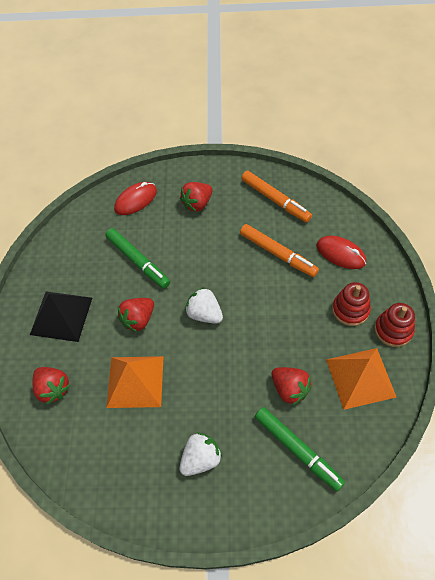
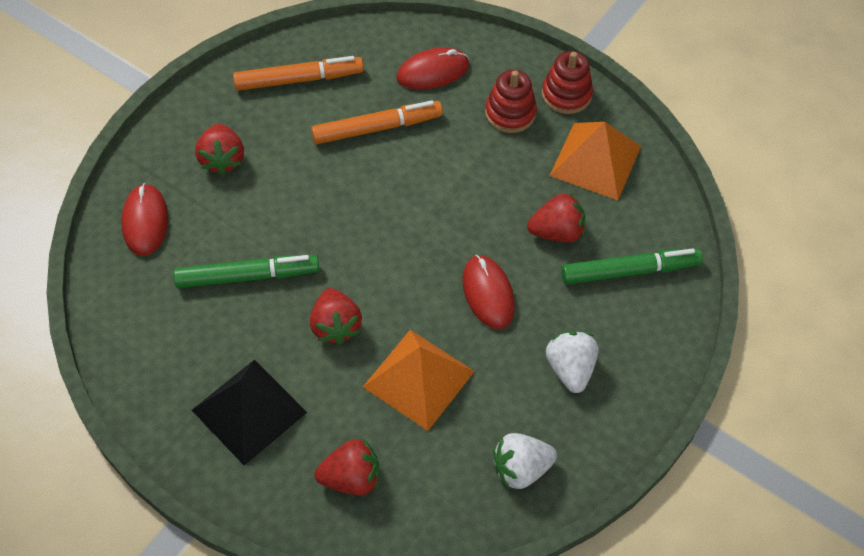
camera: 60 degrees left, 0 degrees up
white strawberry [185,287,223,324] -> white strawberry moved to [493,433,557,489]
none -> red mouse [462,255,515,329]

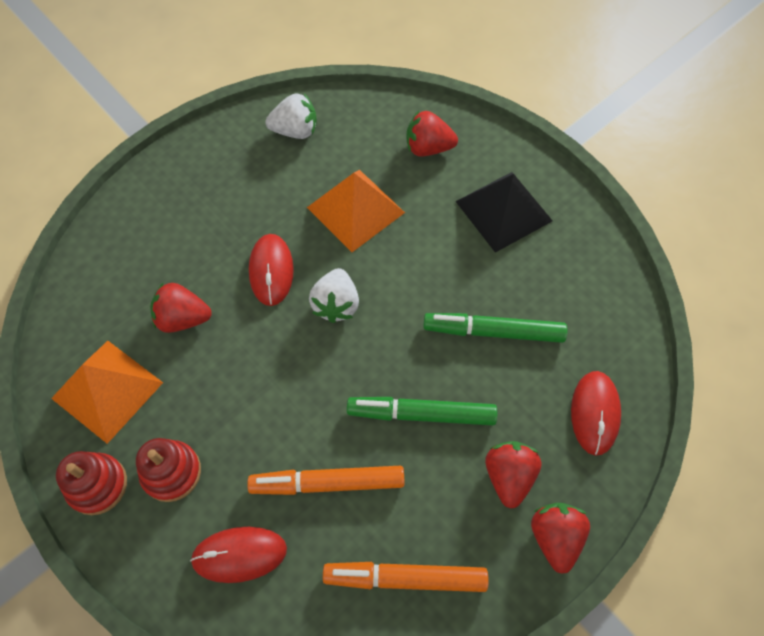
camera: 165 degrees left, 5 degrees up
red strawberry [310,288,362,345] -> red strawberry moved to [531,503,590,574]
white strawberry [546,331,599,393] -> white strawberry moved to [309,268,359,323]
green marker [561,248,703,284] -> green marker moved to [347,397,497,425]

